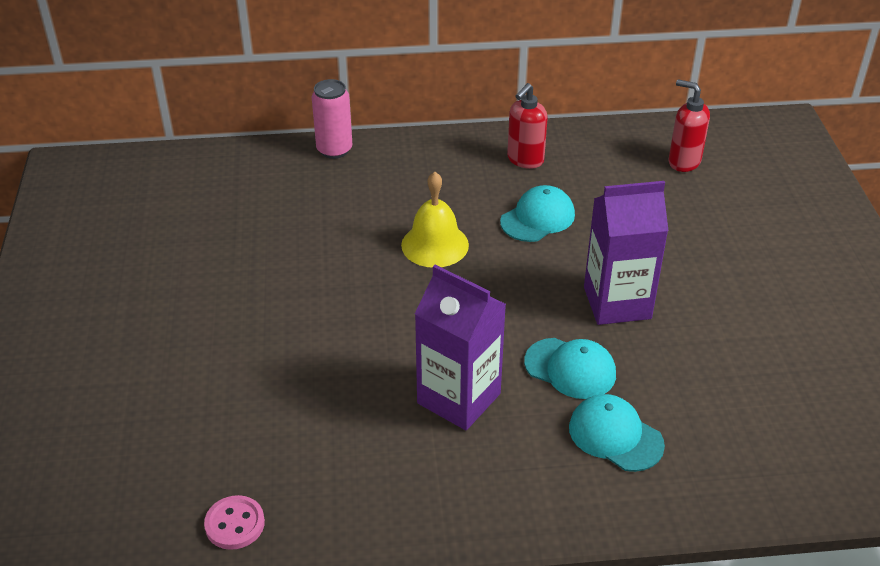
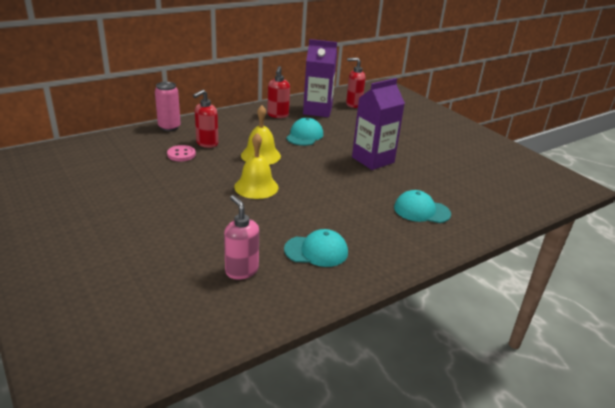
camera: 30 degrees left, 10 degrees down
pink button [204,495,265,550] -> pink button moved to [167,145,196,161]
purple carton [415,265,506,430] -> purple carton moved to [303,39,337,117]
turquoise cap [524,338,616,399] -> turquoise cap moved to [284,229,348,267]
none -> red soap dispenser [193,89,218,148]
none -> pink soap dispenser [224,195,259,280]
none -> yellow bell [234,133,278,199]

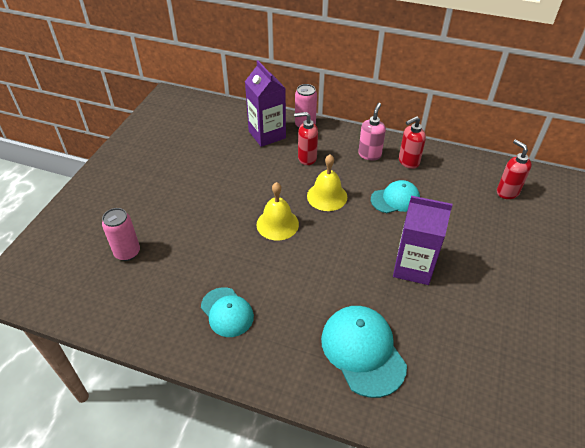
camera: 55 degrees right, 15 degrees up
pink button [167,145,196,161] -> none
pink soap dispenser [224,195,259,280] -> pink soap dispenser moved to [358,103,386,161]
purple carton [303,39,337,117] -> purple carton moved to [245,61,286,147]
turquoise cap [394,190,451,223] -> turquoise cap [321,306,407,398], size x1.55
none -> pink can [102,208,140,261]

